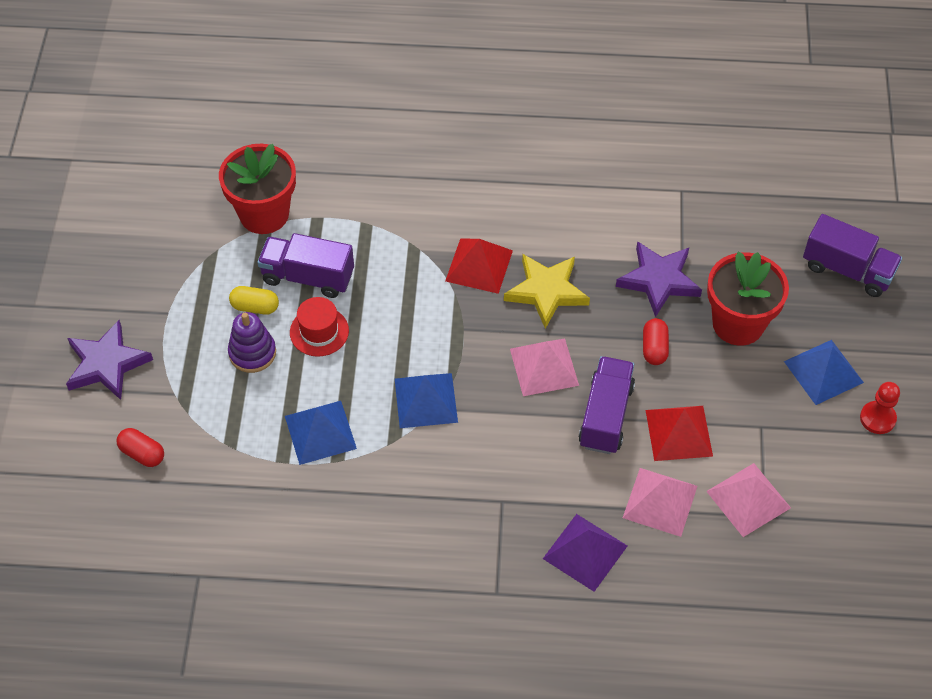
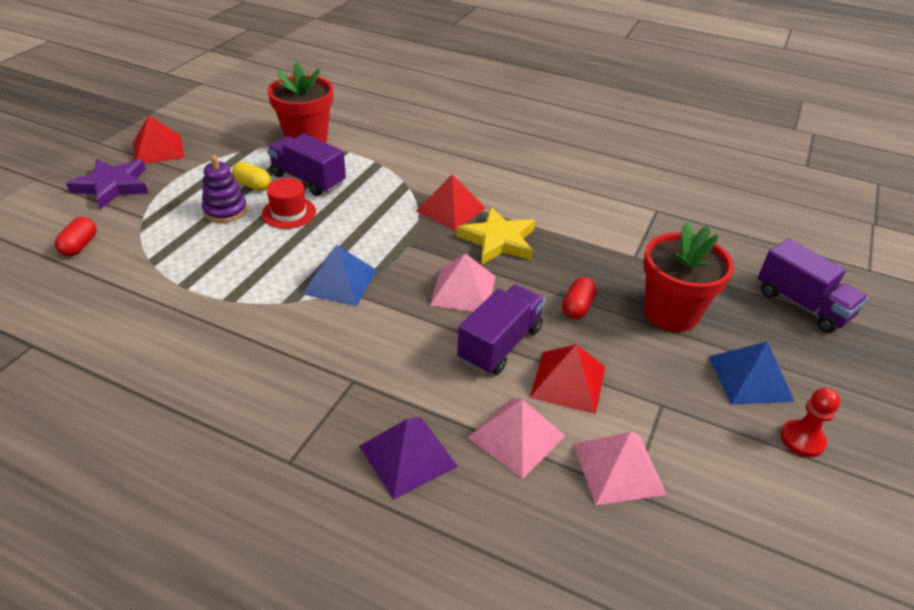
camera: 20 degrees right, 15 degrees down
red capsule [116,428,164,467] -> red capsule turned 45 degrees clockwise [55,217,96,256]
blue pyramid [285,401,357,465] -> none
purple star [616,241,702,317] -> none
none -> red pyramid [133,116,184,164]

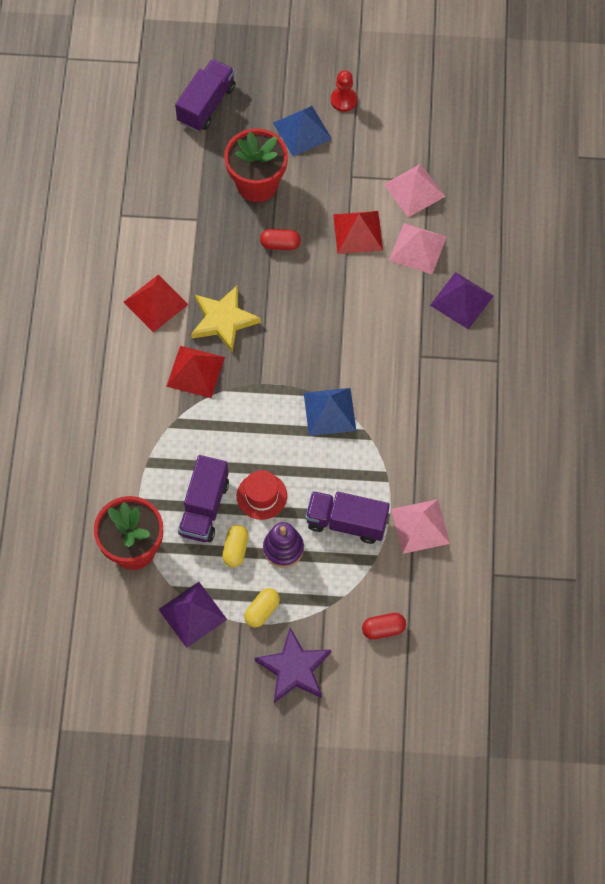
camera: 110 degrees left, 25 degrees up
red pyramid [133,116,184,164] -> red pyramid moved to [124,274,188,332]
pink pyramid [430,253,495,312] -> pink pyramid moved to [391,499,450,554]
purple truck [457,284,545,375] -> purple truck moved to [305,491,390,544]
none -> purple pyramid [158,582,227,648]
none -> yellow capsule [244,588,280,627]

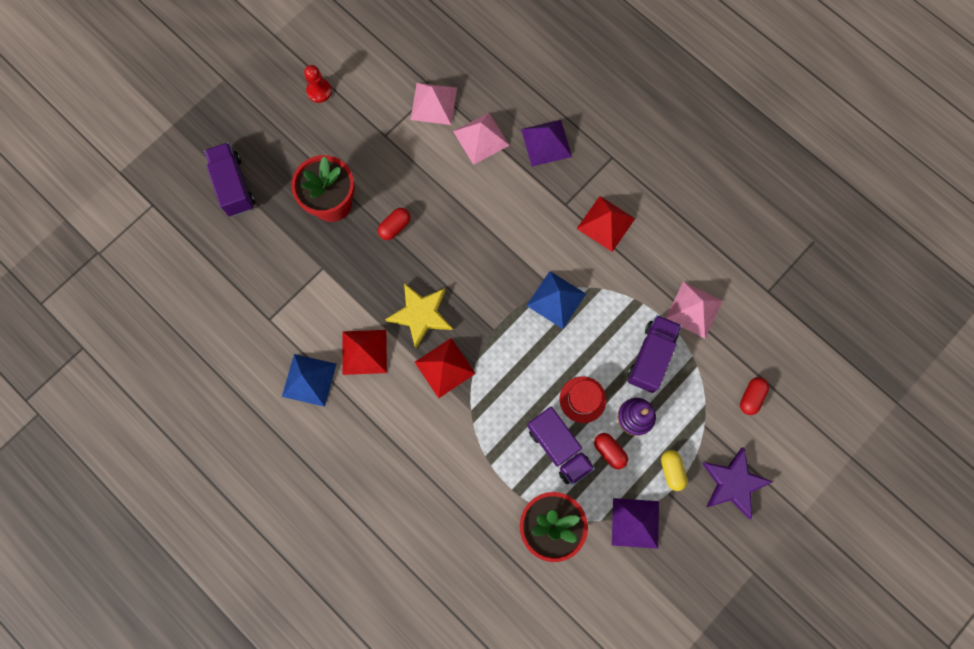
camera: 50 degrees left, 10 degrees up
yellow capsule [222,525,248,567] -> red capsule [594,433,628,469]
blue pyramid [273,106,332,156] -> blue pyramid moved to [282,354,336,407]
purple truck [305,491,390,544] -> purple truck turned 150 degrees clockwise [627,315,682,393]
red pyramid [333,211,383,254] -> red pyramid moved to [577,196,635,252]

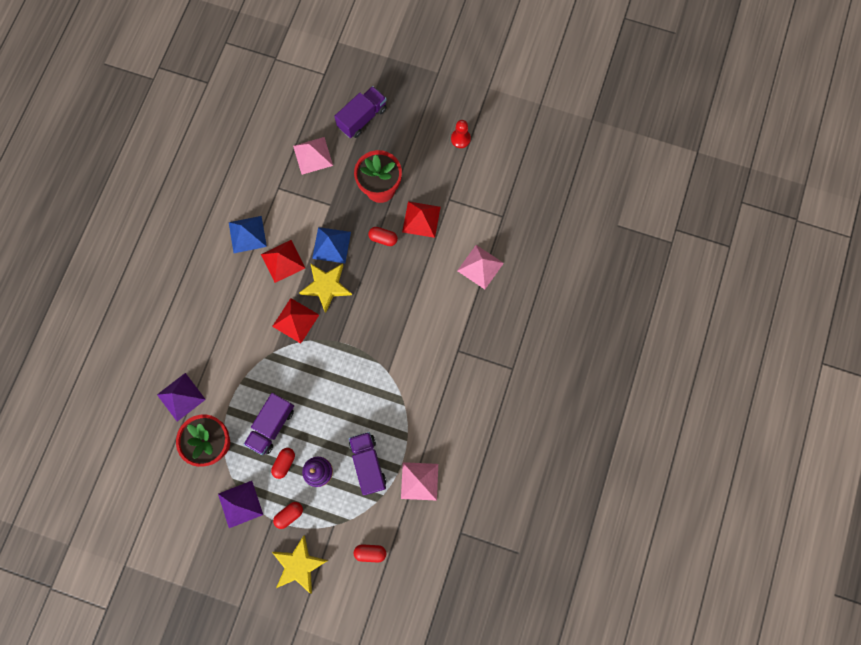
camera: 65 degrees right, 0 degrees up
pink pyramid [411,83,457,125] -> pink pyramid moved to [293,137,333,175]
purple pyramid [521,120,572,166] -> purple pyramid moved to [157,373,206,422]
blue pyramid [526,271,586,329] -> blue pyramid moved to [312,227,351,263]
red hat [560,376,606,423] -> none
red pyramid [577,196,635,252] -> red pyramid moved to [402,201,441,238]
purple truck [627,315,682,393] -> purple truck turned 105 degrees counterclockwise [349,432,386,495]
yellow capsule [661,450,688,491] -> red capsule [273,502,303,529]
purple star [702,447,773,519] -> yellow star [272,535,328,594]

